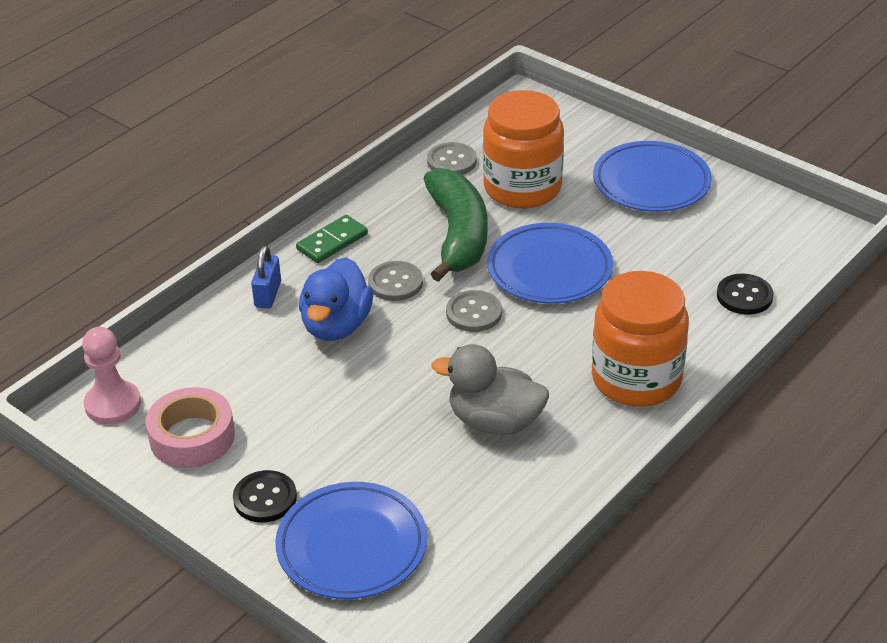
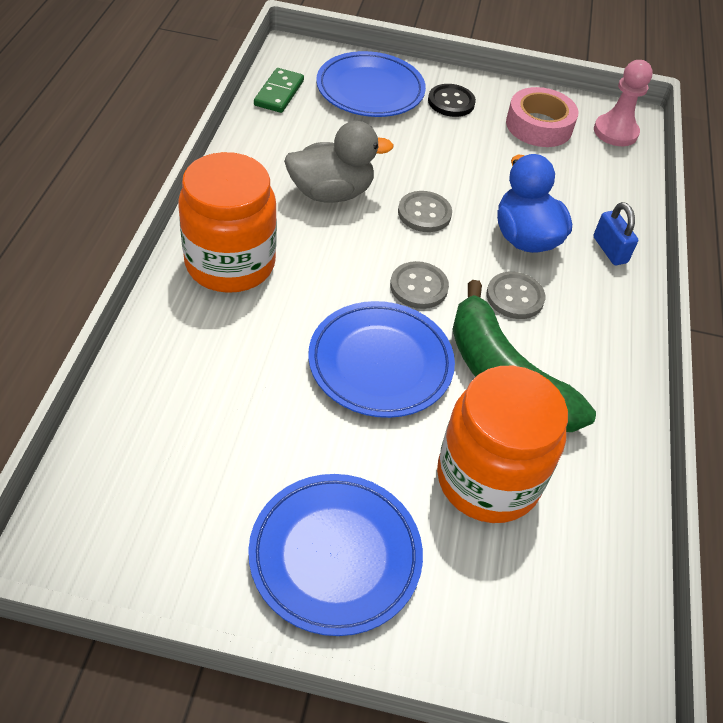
camera: 145 degrees right, 10 degrees up
green domino [296,215,368,263] -> green domino moved to [254,68,304,113]
grey button [427,142,477,175] -> grey button moved to [398,191,452,232]
black button [717,273,773,315] -> none

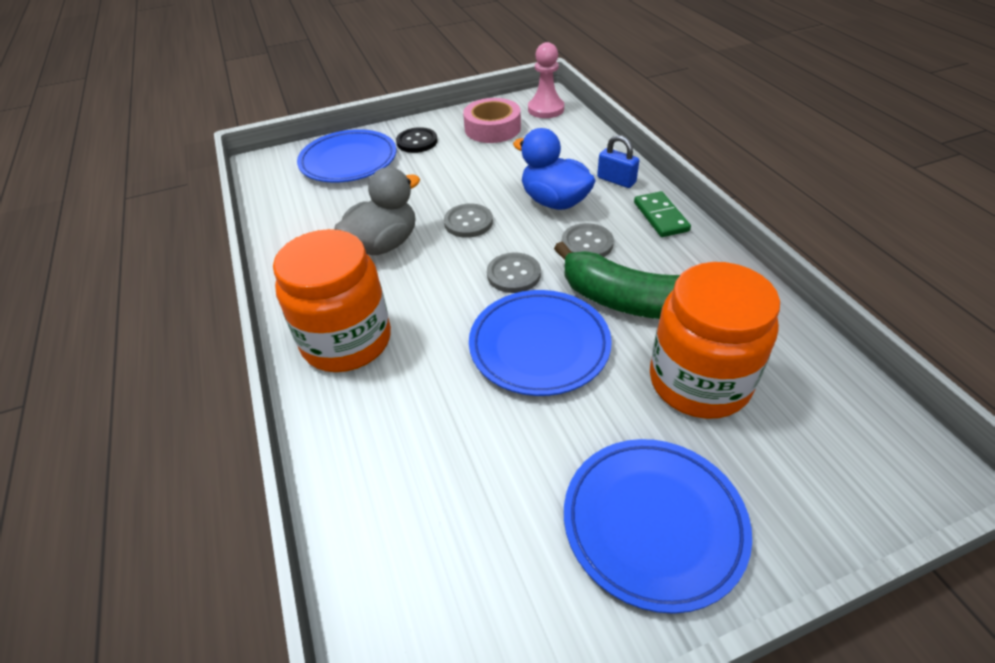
camera: 25 degrees left, 5 degrees down
green domino [254,68,304,113] -> green domino moved to [634,191,691,237]

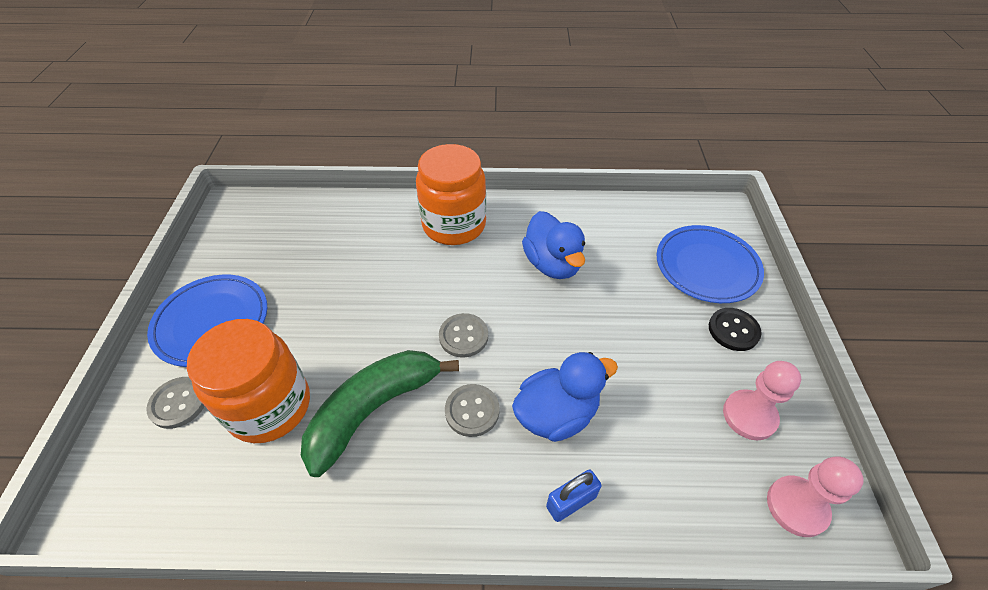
camera: 110 degrees right, 5 degrees up
grey duck [334,167,420,255] -> blue duck [522,211,585,279]
grey button [444,204,493,238] -> grey button moved to [146,377,204,429]
pink tape [463,98,521,143] -> pink pawn [723,361,801,440]
blue plate [469,290,612,396] -> none
green domino [634,191,691,237] -> none

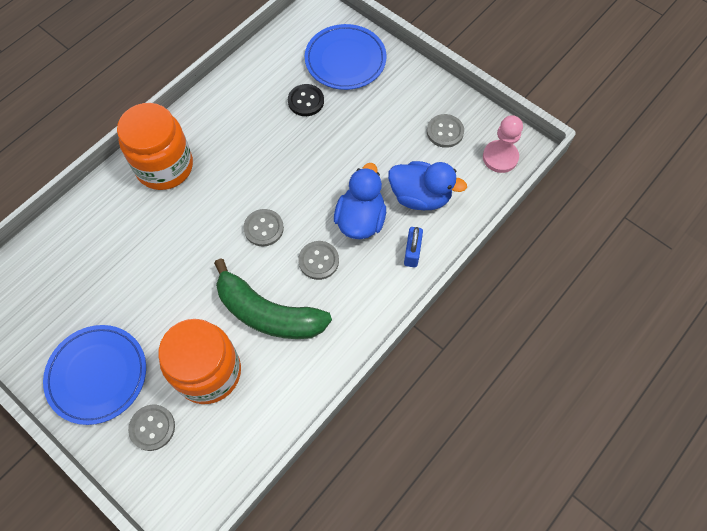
camera: 50 degrees left, 15 degrees up
green banana [301,350,459,477] -> green banana turned 60 degrees counterclockwise [214,258,332,339]
blue duck [522,211,585,279] -> blue duck moved to [388,161,467,210]
black button [709,308,762,351] -> black button moved to [288,84,324,116]
pink pawn [723,361,801,440] -> grey button [427,114,464,148]

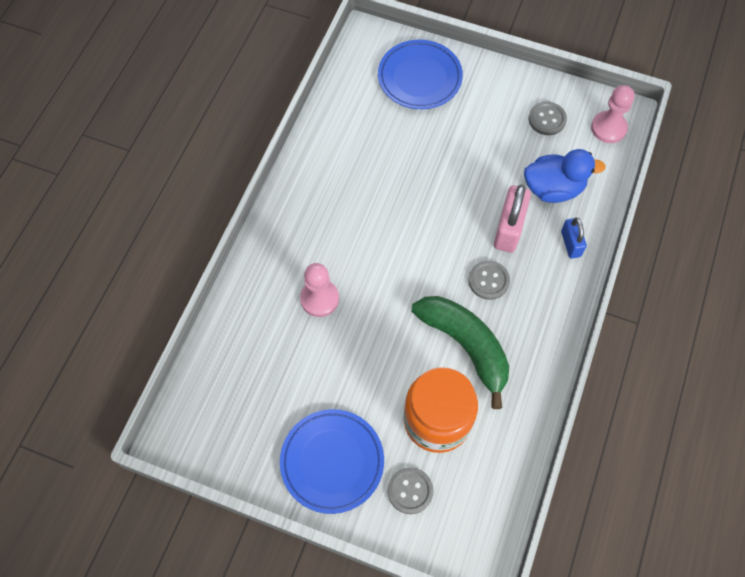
camera: 20 degrees left, 0 degrees up
orange jar [117,103,193,190] -> none
green banana [214,258,332,339] -> green banana turned 135 degrees counterclockwise [412,296,509,409]
grey button [243,209,284,247] -> none
black button [288,84,324,116] -> none
blue duck [334,163,386,239] -> pink padlock [494,185,531,253]
none -> pink pawn [300,263,339,317]

